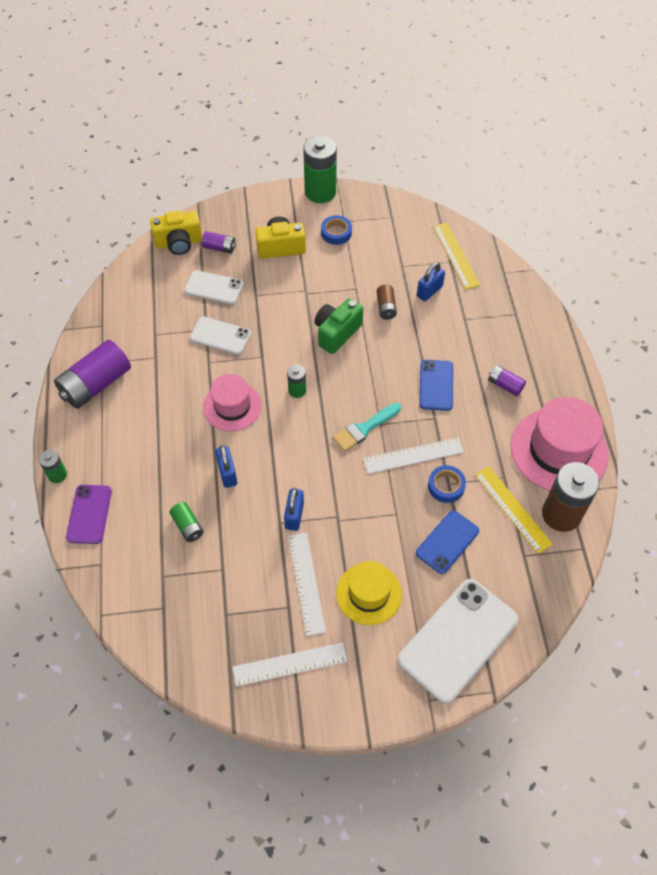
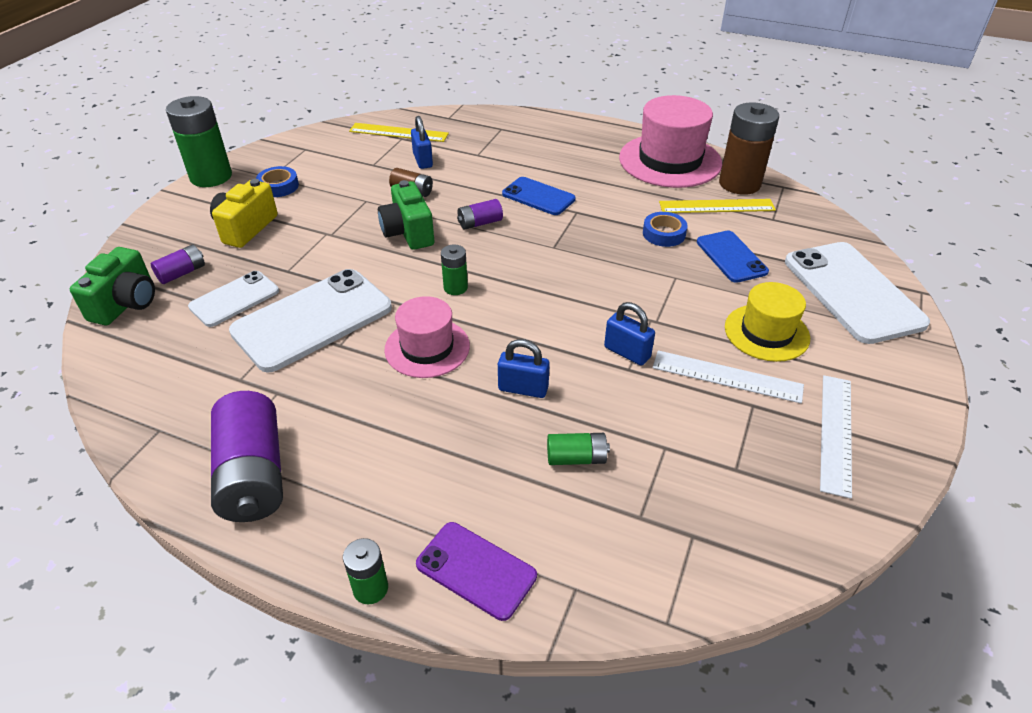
camera: 60 degrees left, 15 degrees down
yellow camera [150,211,202,255] -> green camera [70,247,155,325]
white phone [190,317,251,355] -> white phone [229,269,392,373], size x1.77
turquoise brush [333,403,401,452] -> none
white ruler [363,437,464,474] -> none
purple battery [488,365,526,396] -> purple battery moved to [457,199,503,230]

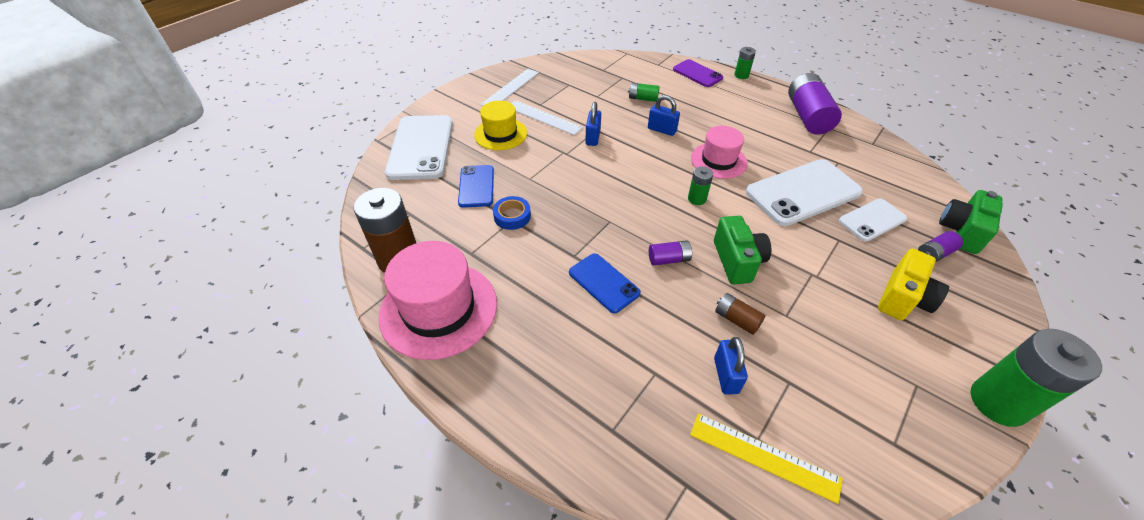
camera: 165 degrees left, 5 degrees up
blue tape [256,166,299,197] -> none
blue padlock [604,302,655,366] -> blue padlock turned 45 degrees clockwise [585,102,601,146]
yellow ruler [659,199,776,213] -> none

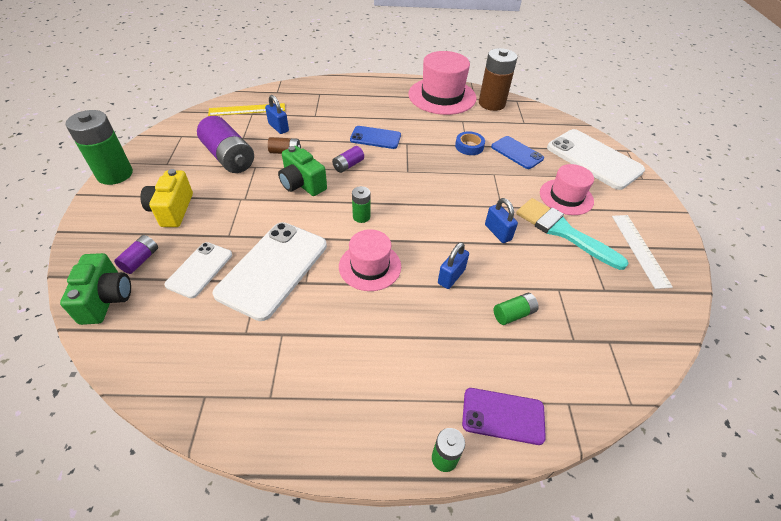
camera: 140 degrees right, 0 degrees up
yellow hat [474,101,527,150] -> pink hat [540,164,594,215]
white ruler [511,100,583,135] -> turquoise brush [516,198,629,270]
blue padlock [648,95,680,136] -> blue padlock turned 45 degrees counterclockwise [438,242,469,289]
purple battery [788,73,842,134] -> purple battery moved to [197,116,254,173]

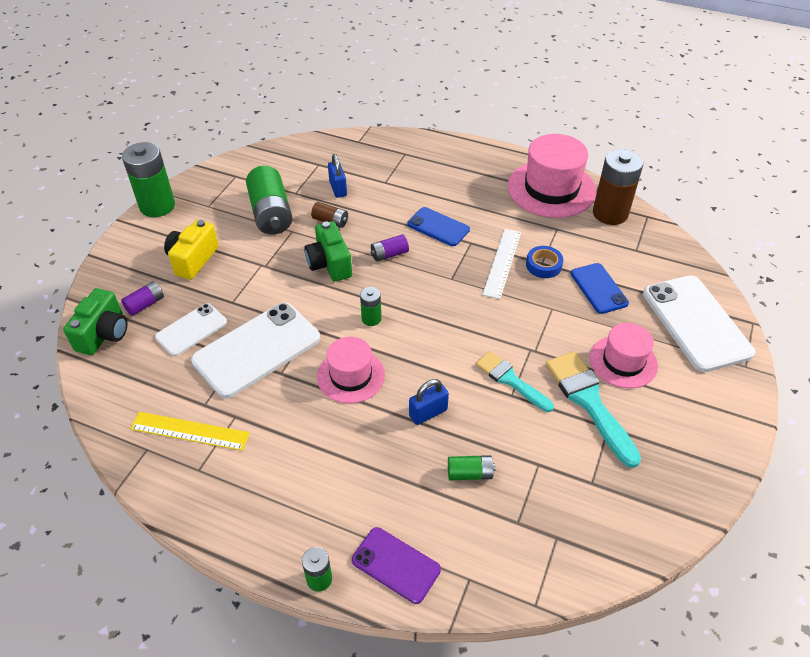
camera: 25 degrees right, 0 degrees up
purple battery [197,116,254,173] -> green battery [246,166,293,234]
yellow ruler [208,103,285,116] -> yellow ruler moved to [130,412,250,451]
blue padlock [485,198,518,243] -> turquoise brush [476,351,554,412]
white ruler [612,215,673,289] -> white ruler moved to [482,229,521,299]

